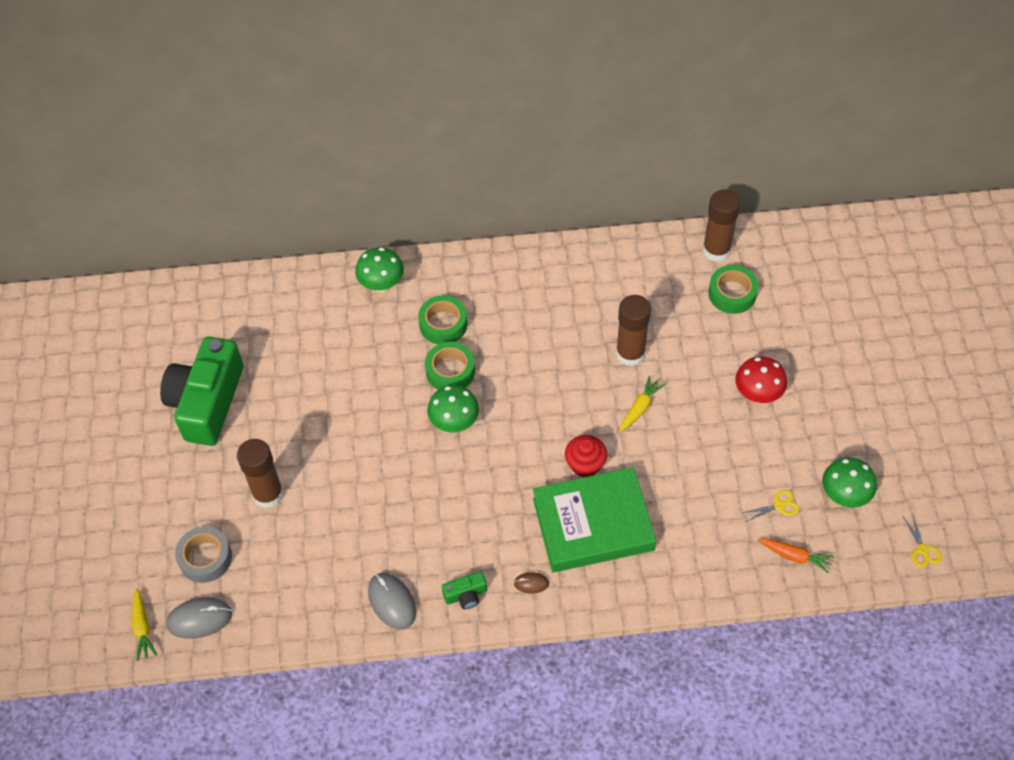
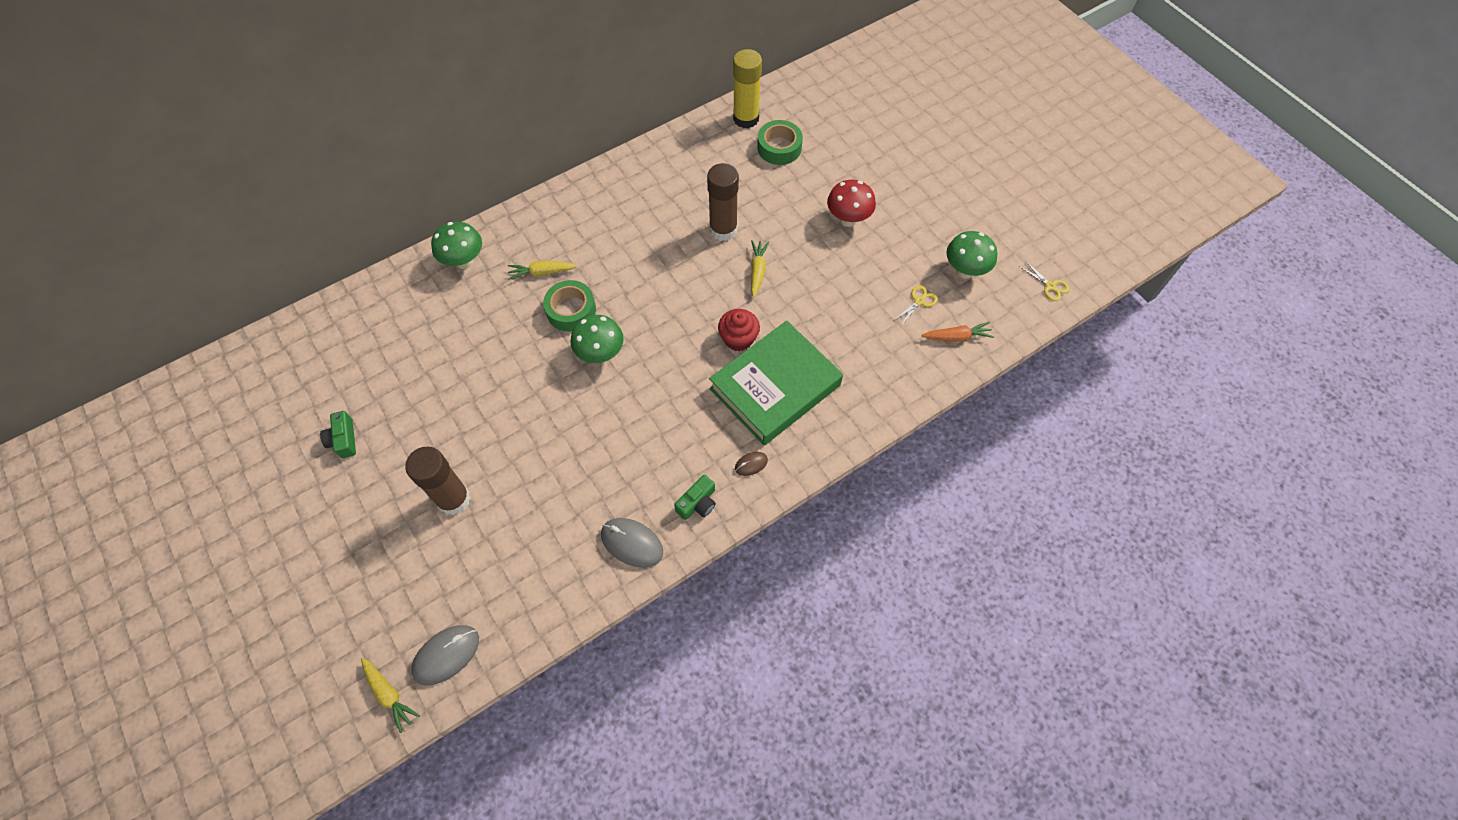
camera: 30 degrees left, 5 degrees up
green camera [160,337,243,446] -> green camera [320,411,356,458], size x0.40
grey tape [175,527,232,583] -> none
green tape [418,295,468,344] -> yellow carrot [508,261,577,280]
brown glue stick [703,190,740,262] -> yellow glue stick [733,49,762,128]

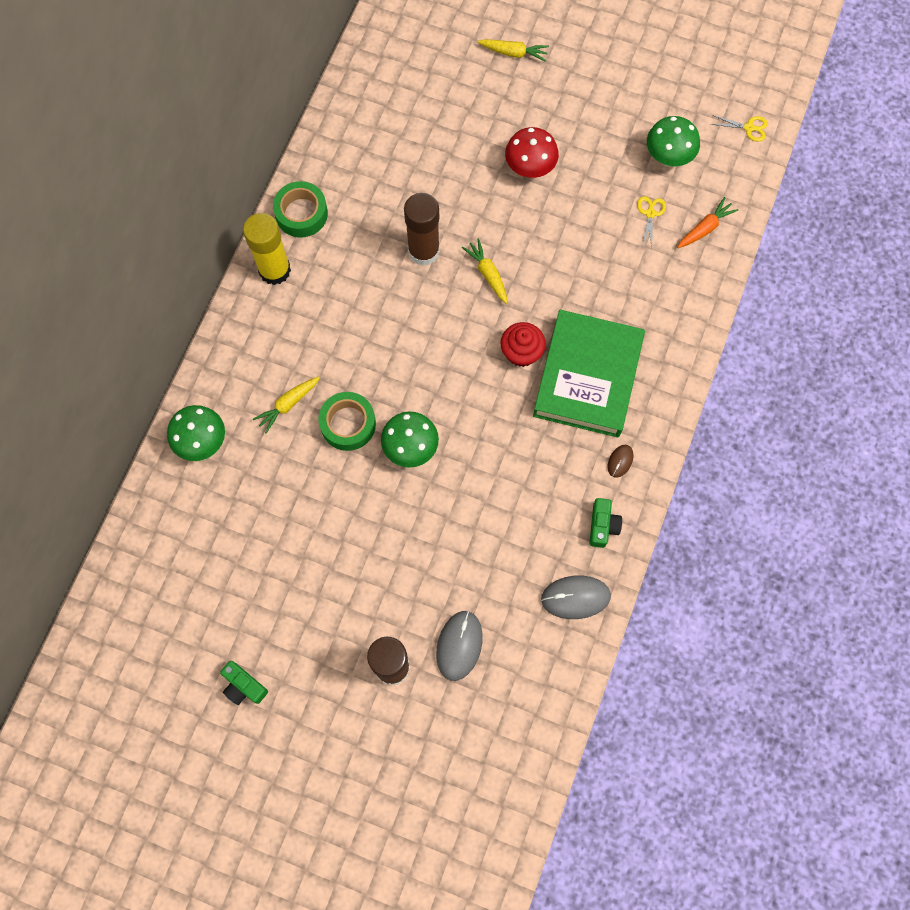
camera: 35 degrees left, 10 degrees up
yellow carrot [361,658,420,733] -> yellow carrot moved to [478,39,549,62]
grey mouse [411,625,479,685] -> grey mouse moved to [436,610,483,681]
yellow glue stick [733,49,762,128] -> yellow glue stick moved to [243,213,291,285]
green tape [757,120,803,165] -> green tape moved to [273,181,328,238]

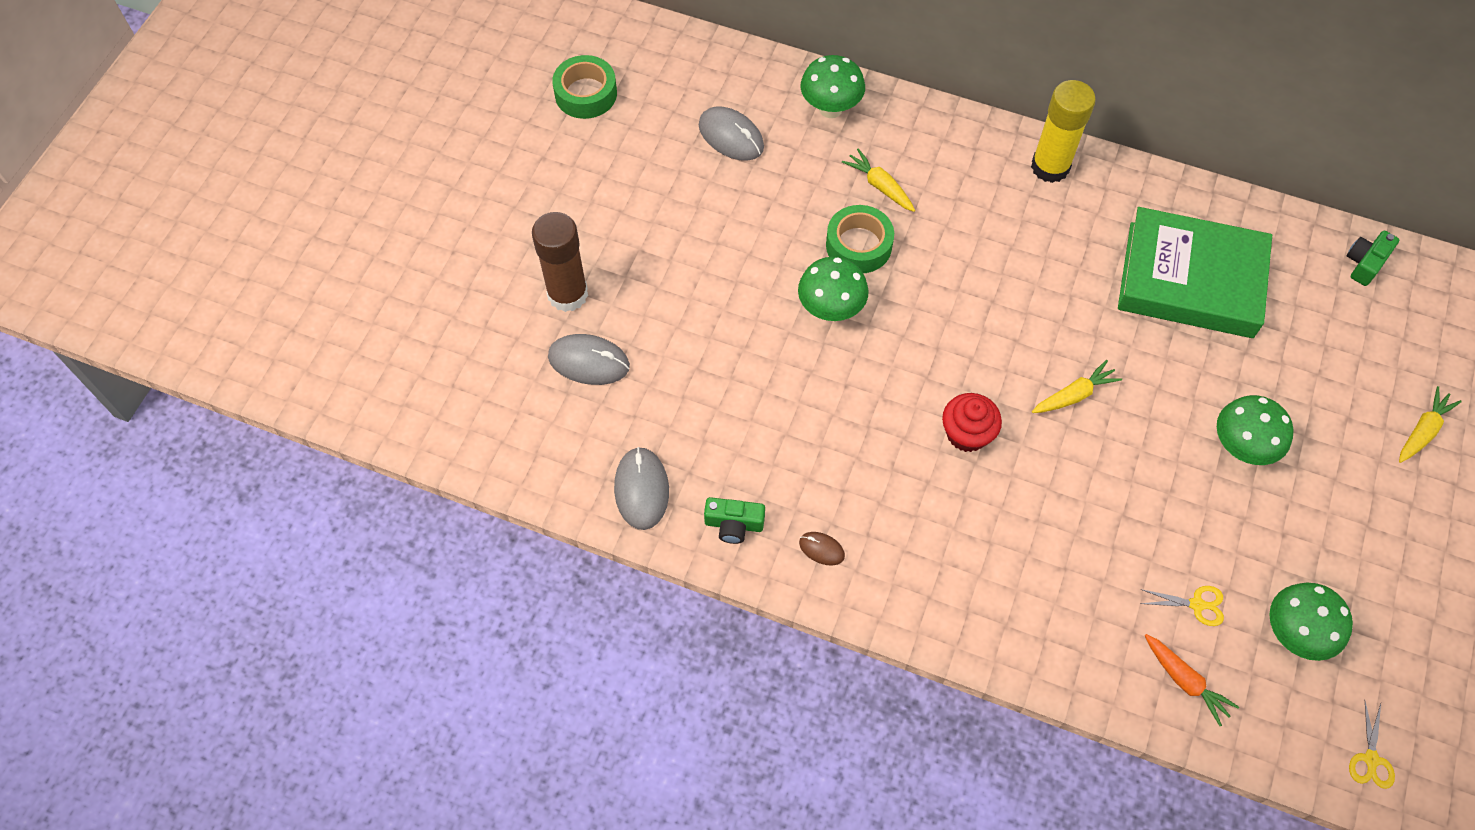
camera: 90 degrees right, 10 degrees down
green camera [220,661,268,705] -> green camera moved to [1347,231,1399,286]
green tape [273,181,328,238] -> green tape moved to [552,55,617,119]
brown glue stick [404,193,440,266] -> none
yellow carrot [478,39,549,62] -> yellow carrot turned 150 degrees counterclockwise [1399,386,1462,463]
red mushroom [505,127,559,178] -> green mushroom [1217,395,1293,465]
green book [533,310,645,437] -> green book moved to [1118,207,1272,338]
none -> grey mouse [699,106,764,161]

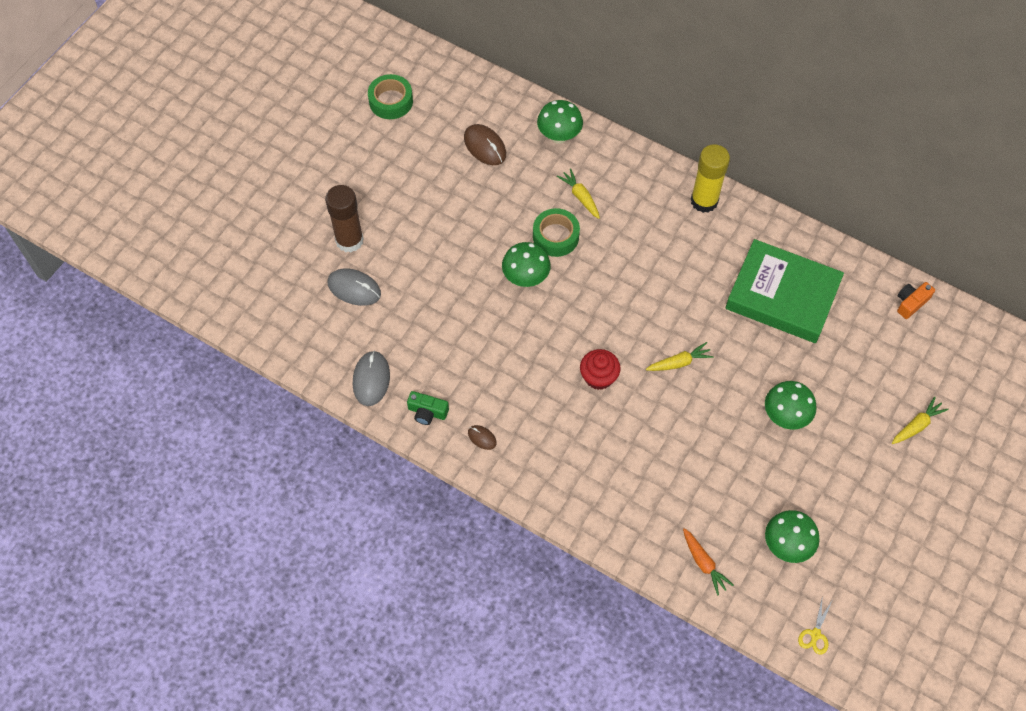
camera: 10 degrees right, 0 degrees up
grey mouse [699,106,764,161] -> brown mouse [464,124,506,165]
yellow scissors [1140,586,1224,626] -> none
green camera [1347,231,1399,286] -> orange camera [897,282,935,319]

